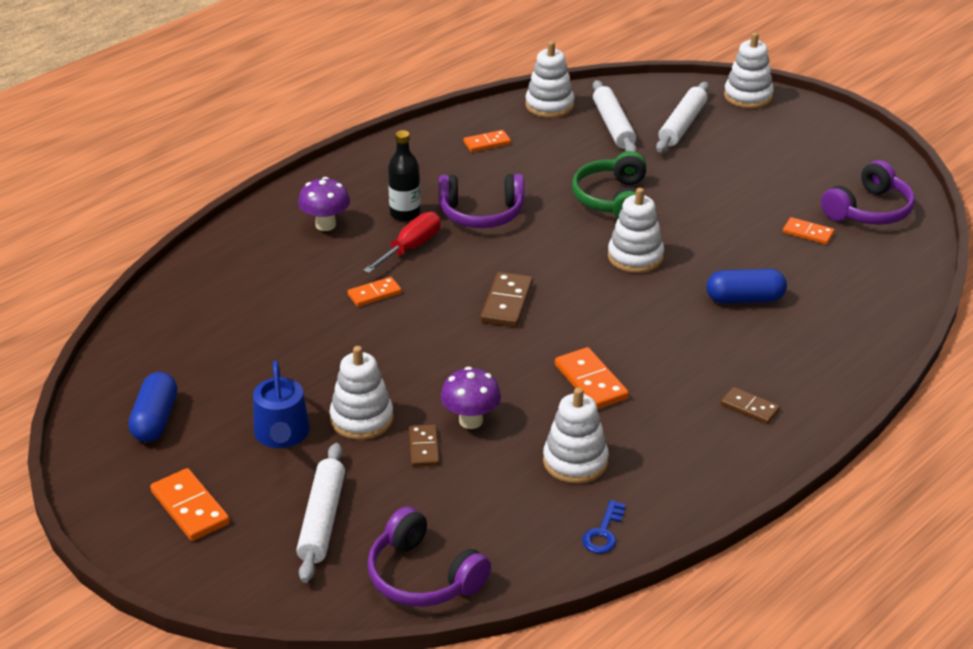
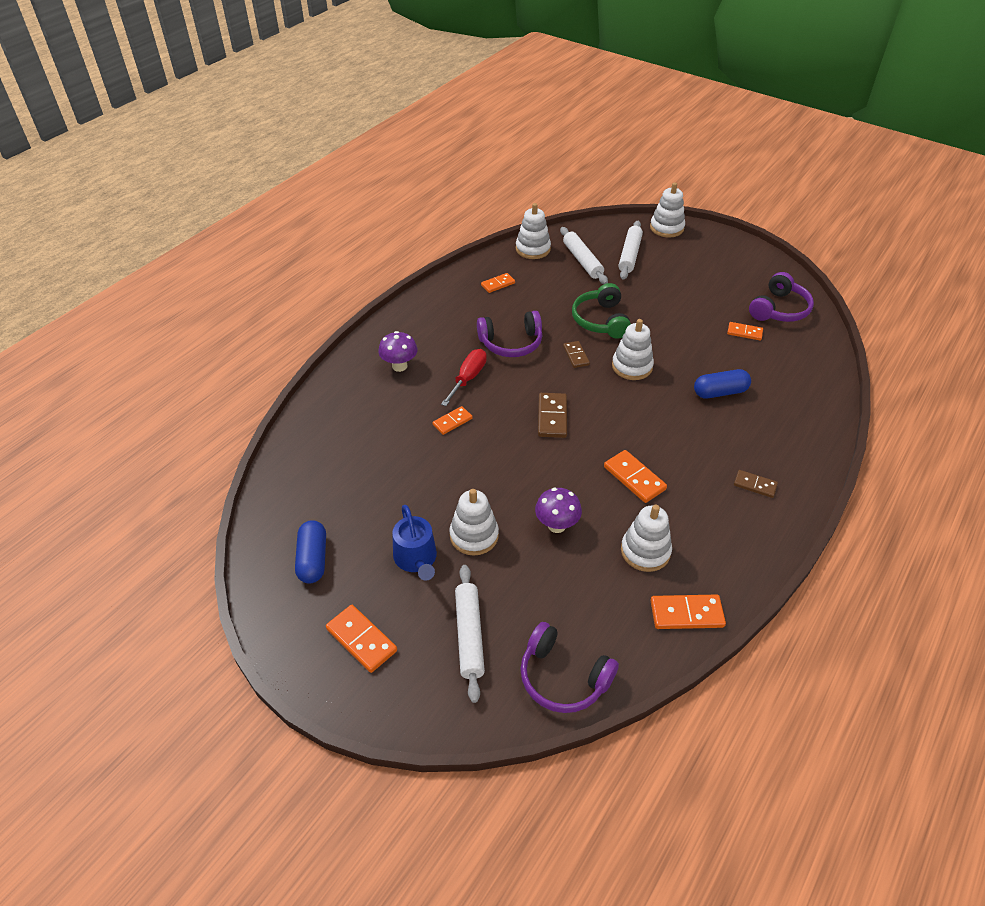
camera: 10 degrees left, 10 degrees up
black bottle [388,130,420,221] -> none
brown domino [409,425,439,467] -> brown domino moved to [563,341,590,368]
blue key [582,500,626,554] -> orange domino [650,595,726,629]

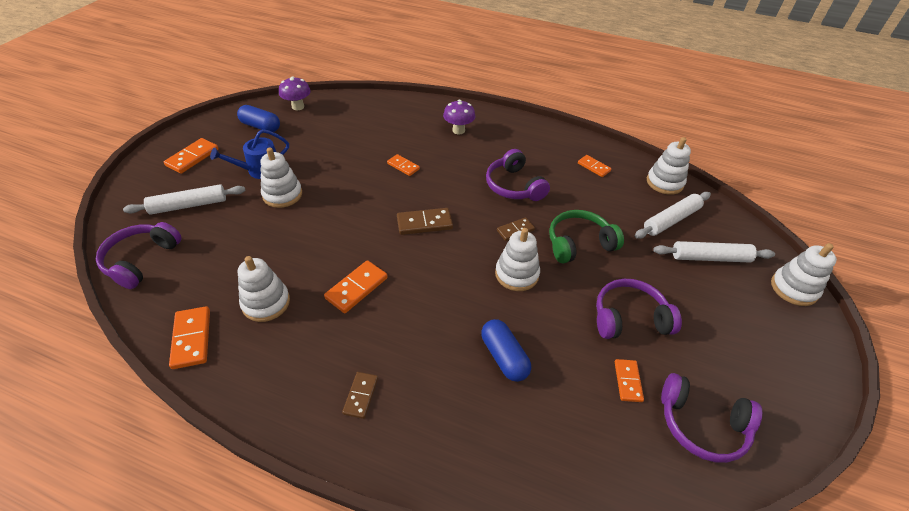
camera: 75 degrees right, 0 degrees up
blue capsule [295,520,326,583] -> blue capsule turned 45 degrees clockwise [237,105,280,132]
red screwdriver [441,349,487,406] -> none
purple mushroom [535,488,582,533] -> purple mushroom moved to [279,76,311,110]
none -> purple headphones [596,279,682,339]

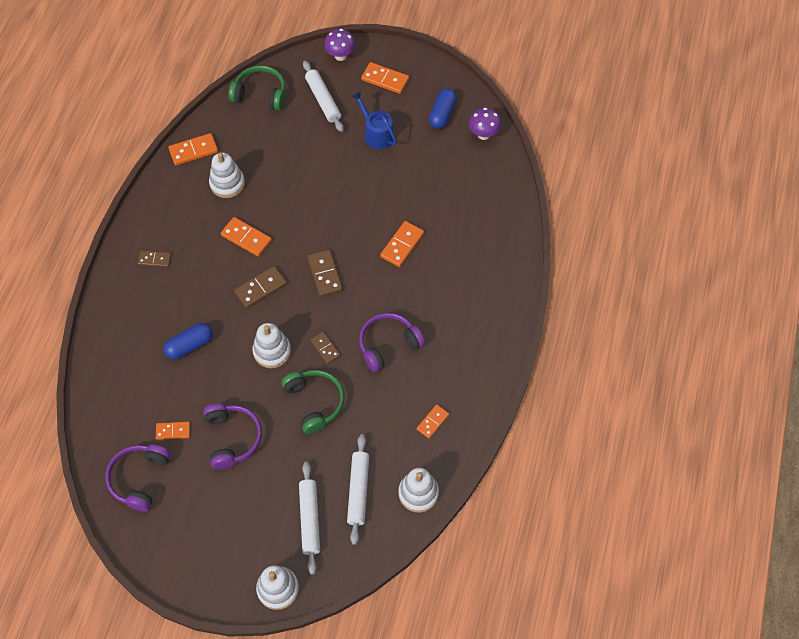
camera: 85 degrees right, 15 degrees up
purple headphones [96,222,182,289] -> green headphones [229,65,285,110]
white stacking toy [261,148,302,208] -> none
orange domino [387,154,420,176] -> orange domino [380,221,424,267], size x1.54
purple mushroom [443,100,476,134] -> purple mushroom moved to [324,29,356,61]
white rolling pin [635,192,711,239] -> white rolling pin turned 45 degrees clockwise [347,434,369,545]
none -> brown domino [234,266,287,308]

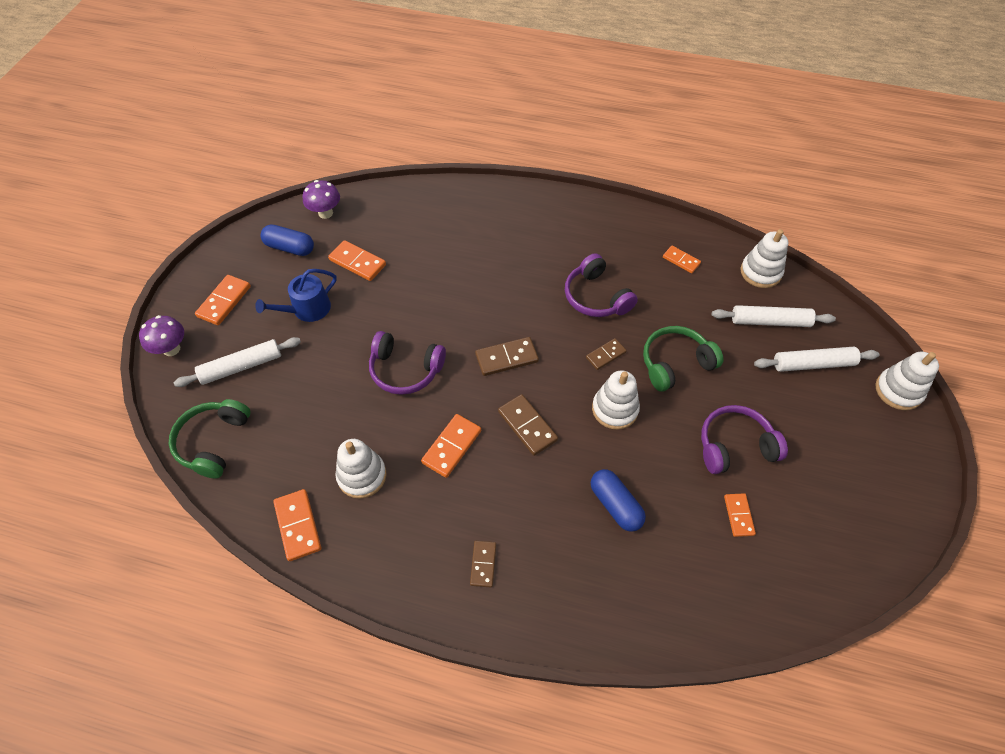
camera: 90 degrees left, 5 degrees down
purple headphones [106,445,171,512] -> purple headphones moved to [369,331,446,395]
orange domino [380,221,424,267] -> orange domino moved to [328,240,386,281]

